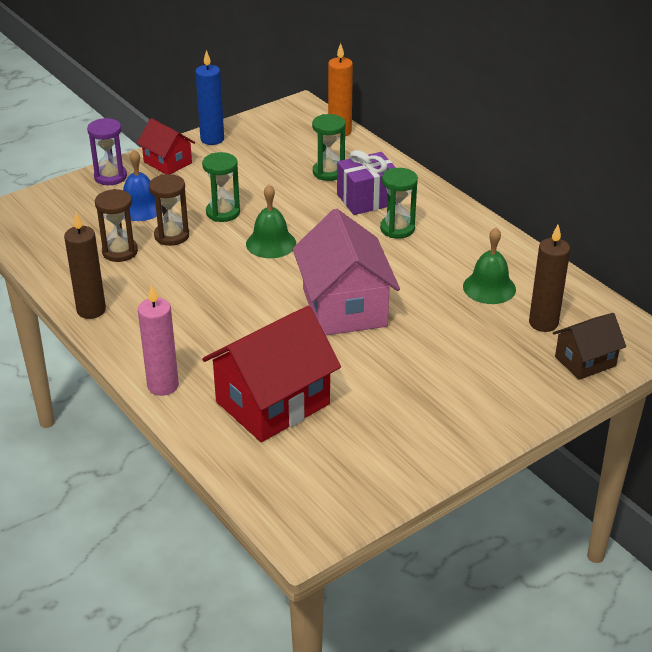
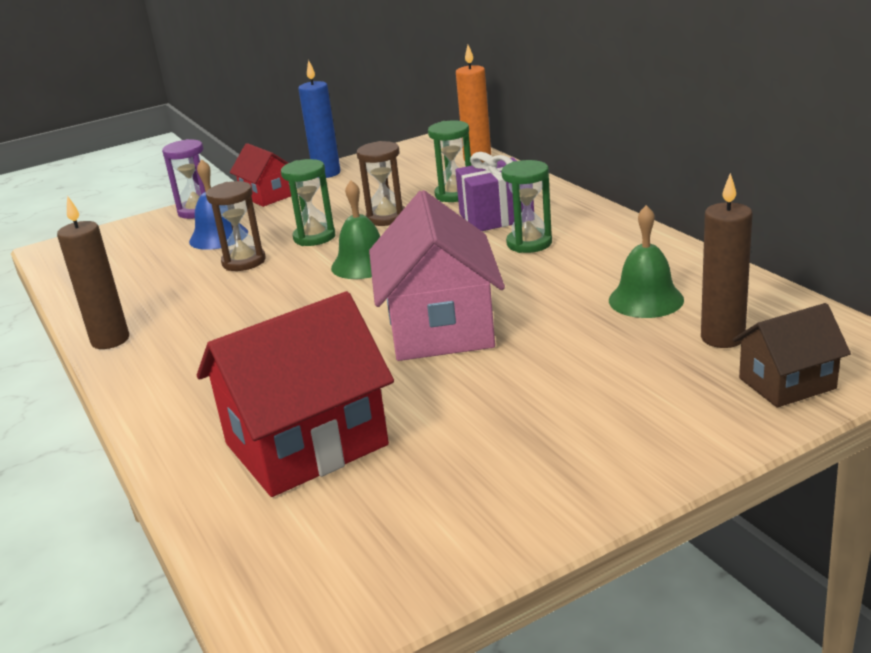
camera: 10 degrees right, 10 degrees down
brown hourglass [95,189,138,262] -> brown hourglass moved to [357,141,405,226]
pink candle [138,284,179,396] -> none

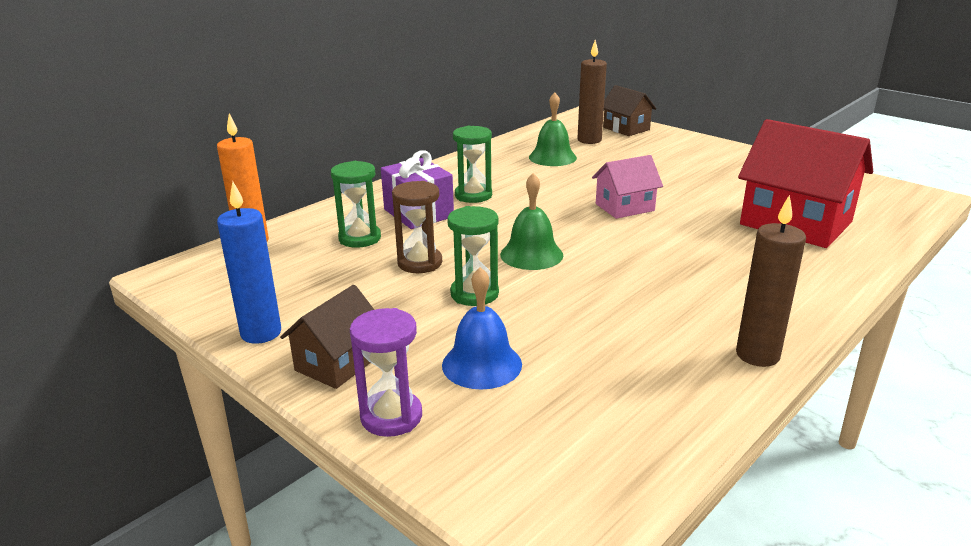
camera: 110 degrees left, 0 degrees up
brown hourglass [206,181,266,271] -> none
red house [230,143,291,207] -> brown house [280,285,374,389]
pink house [369,190,505,361] -> pink house [592,155,663,219], size x0.55

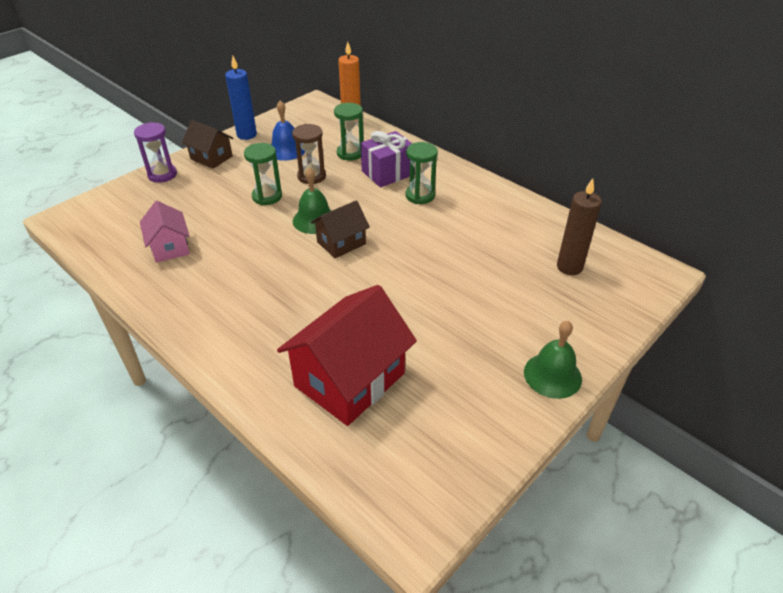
camera: 90 degrees right, 15 degrees up
blue bell [442,267,522,390] -> blue bell moved to [271,100,305,161]
green bell [529,92,577,166] -> green bell moved to [524,321,582,399]
pink house [592,155,663,219] -> pink house moved to [140,201,190,263]
brown house [603,85,656,136] -> brown house moved to [311,200,370,258]
brown candle [736,195,806,367] -> none

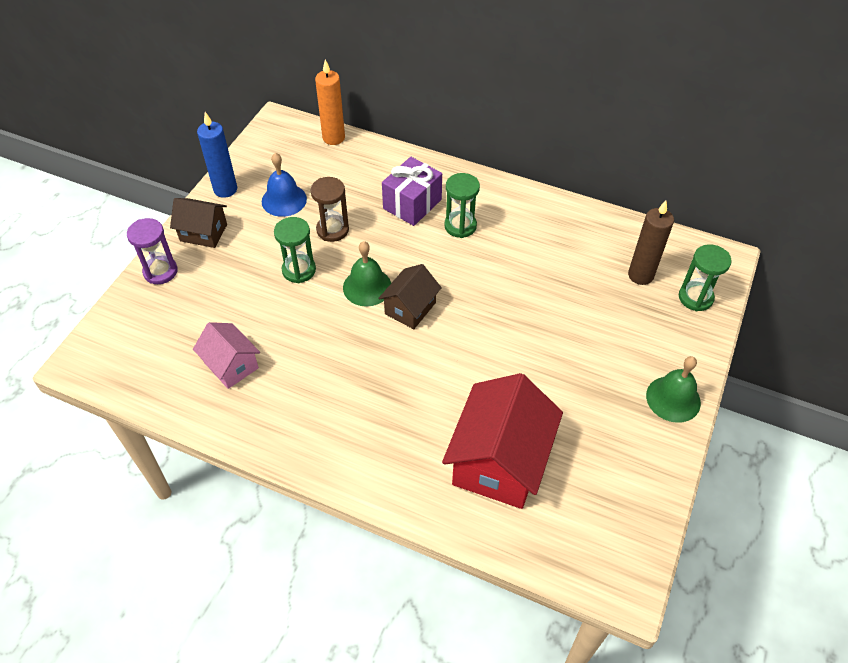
camera: 20 degrees left, 10 degrees up
green hourglass [334,103,364,161] -> green hourglass moved to [679,244,732,311]

